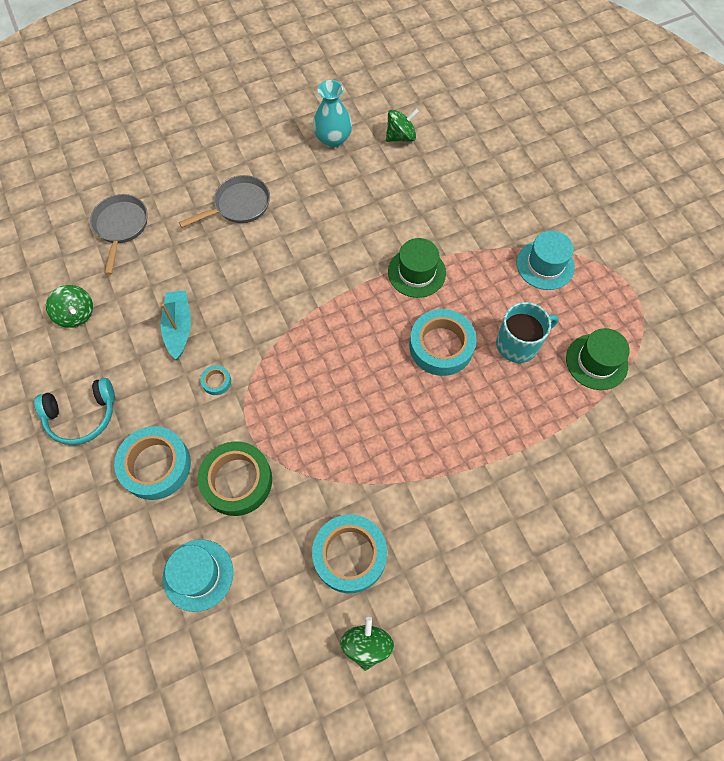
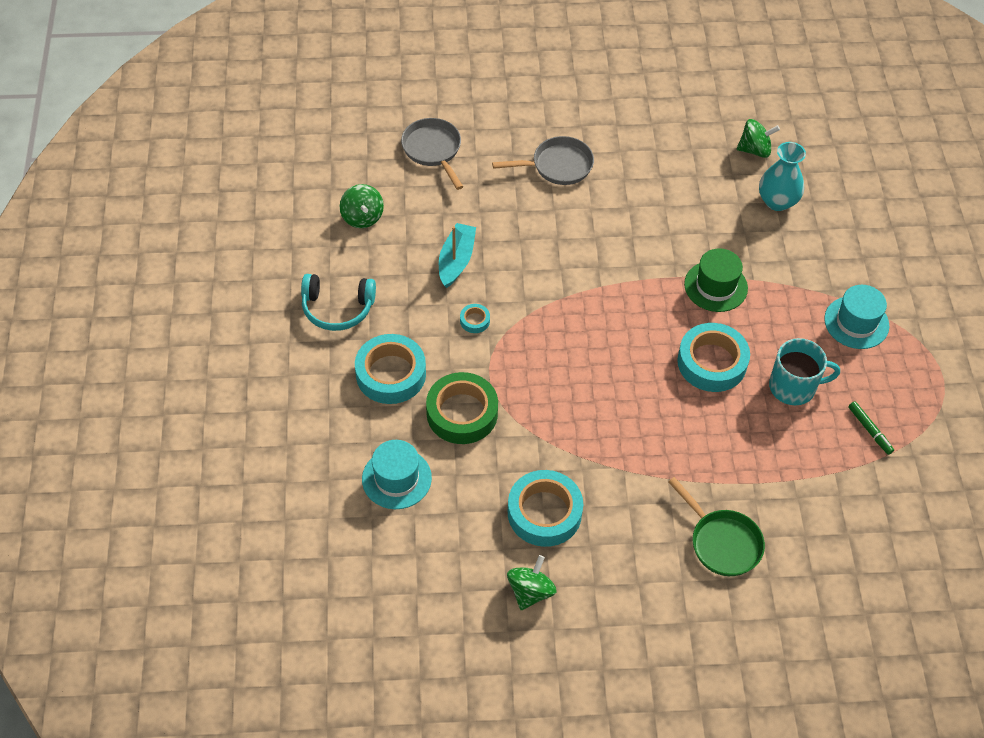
camera: 20 degrees right, 10 degrees down
grey pan [90,194,148,275] -> grey pan turned 45 degrees counterclockwise [401,118,463,190]
turquoise vase [313,80,352,148] -> turquoise vase moved to [759,142,806,211]
green hat [566,328,630,390] -> green marker [848,402,894,455]
none -> green pan [668,477,765,576]

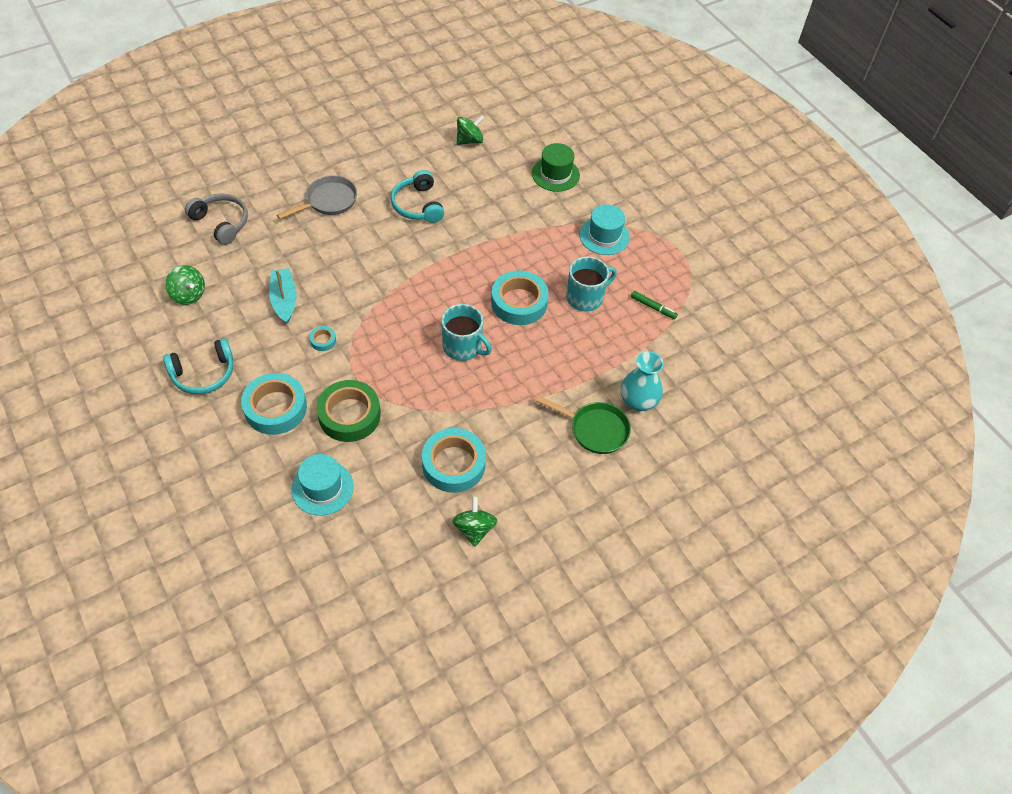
camera: 30 degrees left, 0 degrees up
grey pan [401,118,463,190] -> grey headphones [185,194,248,245]
green hat [684,248,748,312] -> green hat moved to [532,143,580,192]
turquoise vase [759,142,806,211] -> turquoise vase moved to [621,351,664,411]
none -> turquoise headphones [391,170,444,223]
none -> turquoise mug [442,304,492,361]

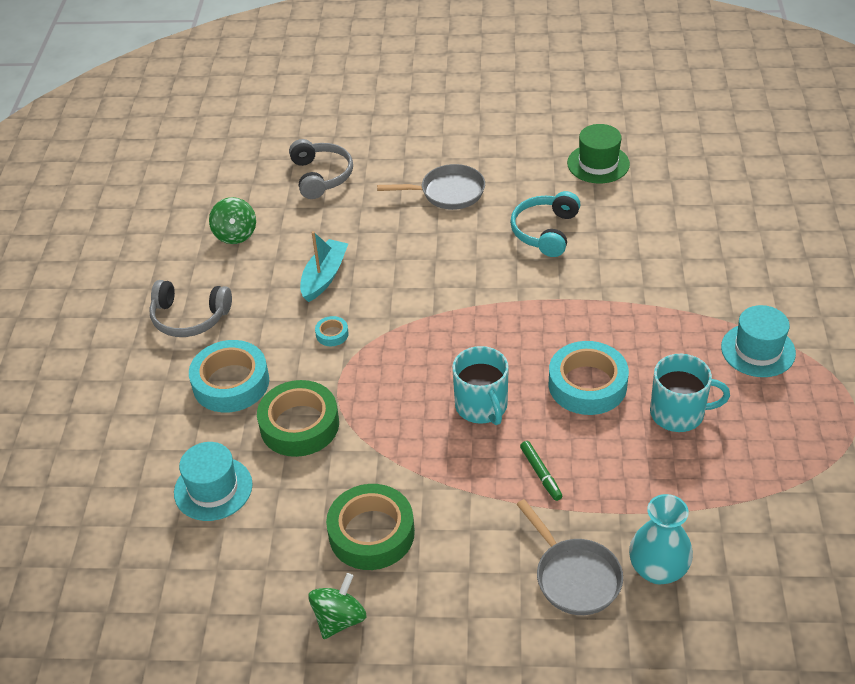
camera: 40 degrees right, 10 degrees down
turquoise headphones [163,338,233,394] -> grey headphones [149,280,232,337]
turquoise tape [422,428,486,493] -> green tape [326,484,415,570]
green spinning top [456,115,484,145] -> none
green hat [532,143,580,192] -> green hat moved to [567,124,630,183]
green pan [536,396,631,454] -> grey pan [516,499,623,615]
green marker [631,291,678,319] -> green marker moved to [520,441,562,501]

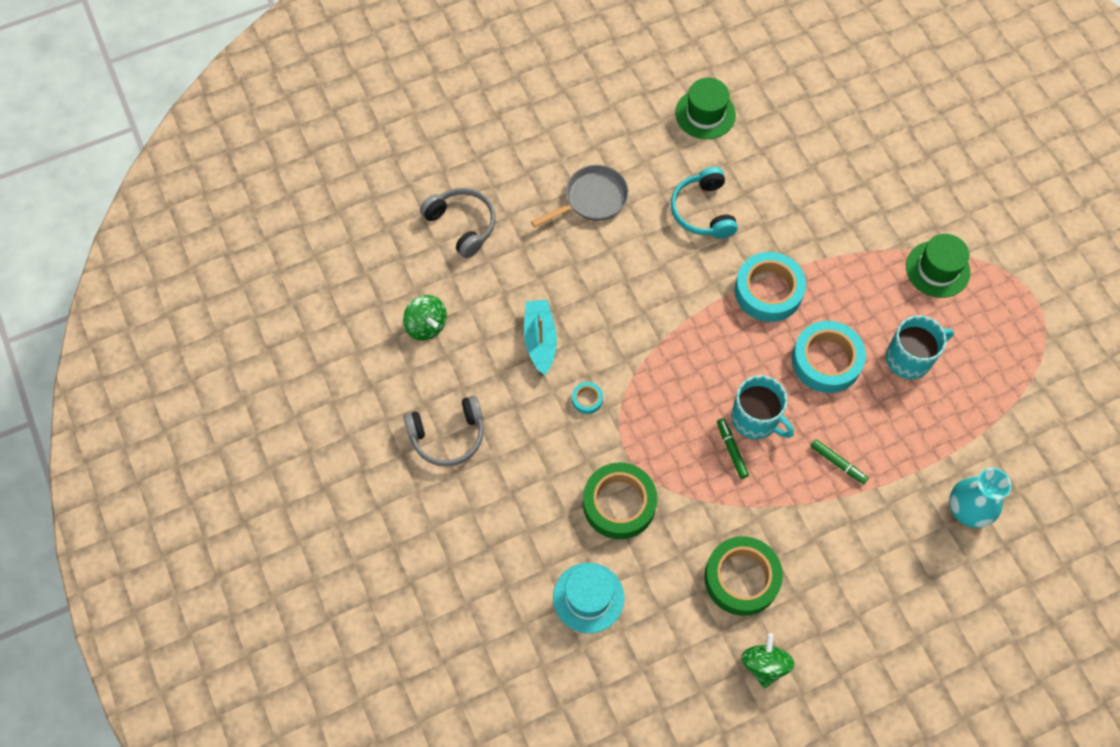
camera: 30 degrees left, 20 degrees up
turquoise tape [189,340,269,412] -> turquoise tape moved to [735,252,806,322]
grey pan [516,499,623,615] -> none
turquoise hat [721,305,796,377] -> green hat [906,234,970,298]
none -> green marker [717,418,749,479]

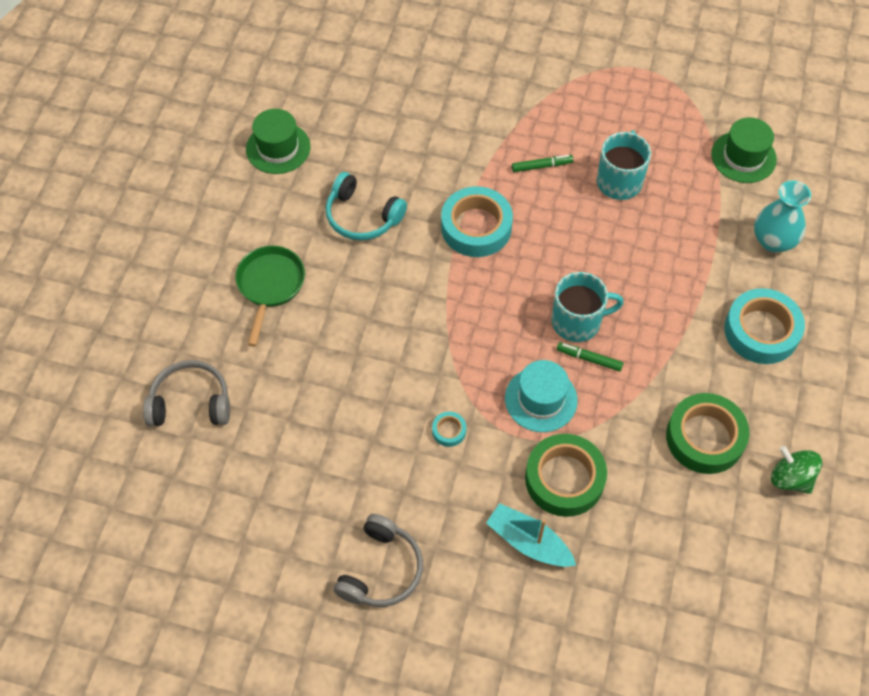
camera: 50 degrees left, 5 degrees down
green spinning top [403,295,447,341] -> none
turquoise boat [524,300,557,375] -> turquoise boat moved to [486,503,576,567]
grey pan [531,165,629,228] -> green pan [235,246,305,347]
turquoise hat [553,563,624,633] -> turquoise hat moved to [505,360,578,432]
turquoise tape [792,321,866,393] -> turquoise tape moved to [724,288,805,364]
green marker [810,439,869,484] -> green marker moved to [512,155,573,172]
green hat [906,234,970,298] -> green hat moved to [711,117,777,183]

